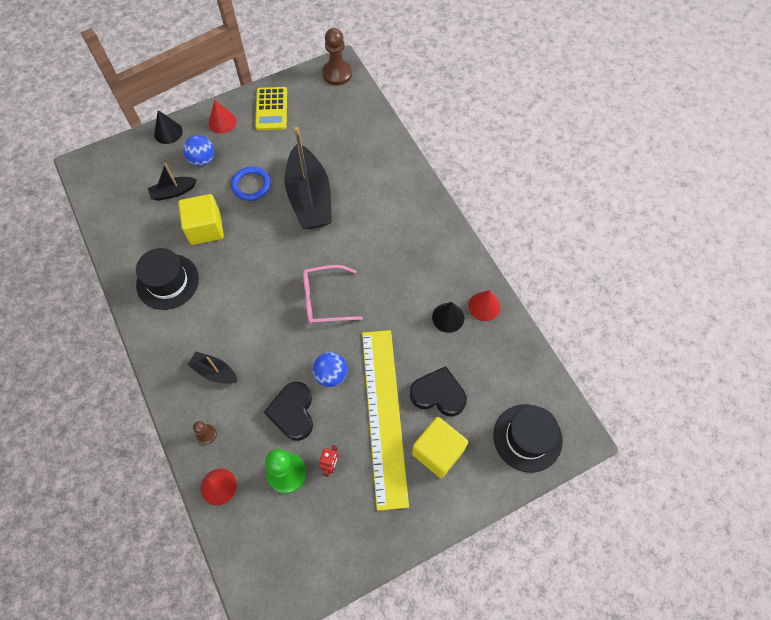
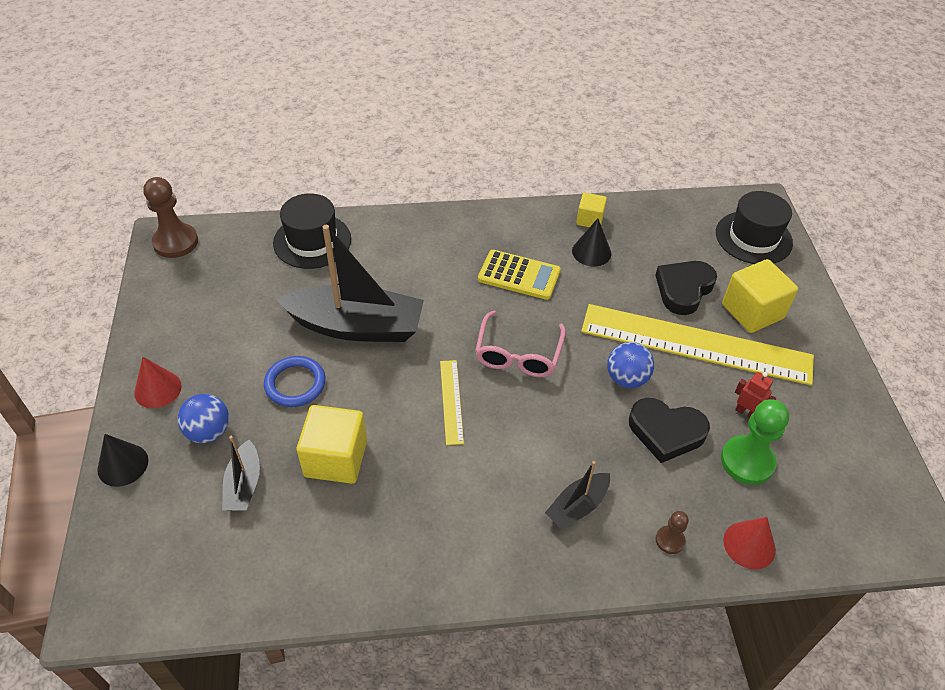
camera: 70 degrees left, 15 degrees down
black hat [136,248,199,310] -> black hat moved to [273,193,351,269]
yellow calculator [255,87,287,130] -> yellow calculator moved to [478,250,561,300]
red cone [468,290,500,321] -> yellow cube [576,193,607,227]
none -> yellow ruler [440,360,464,445]

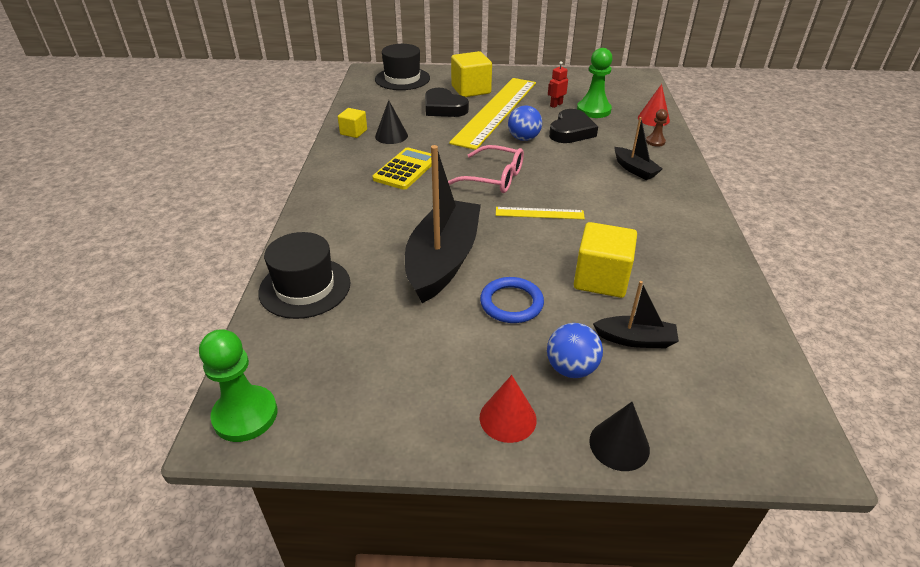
camera: 80 degrees left, 10 degrees down
brown pawn [143,177,198,258] -> green pawn [199,329,277,442]

